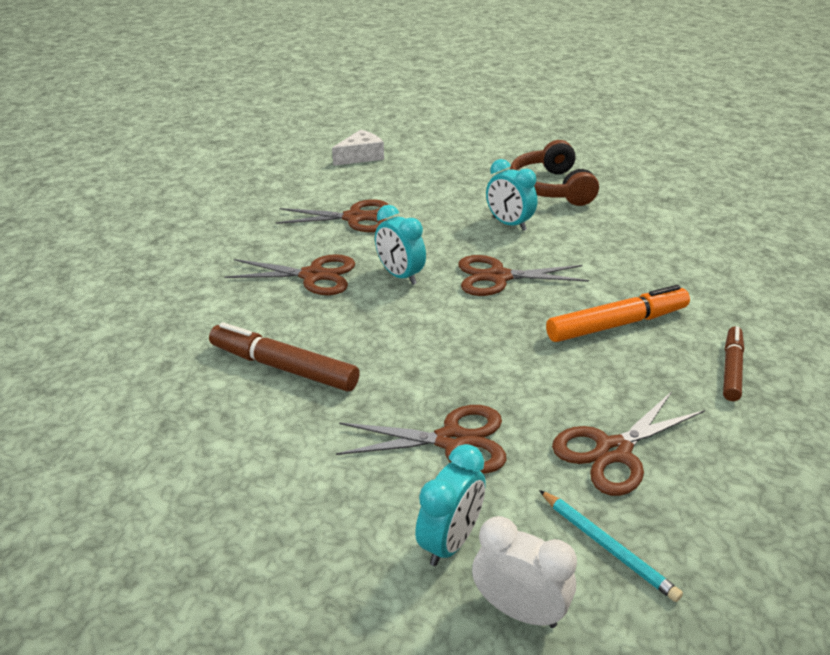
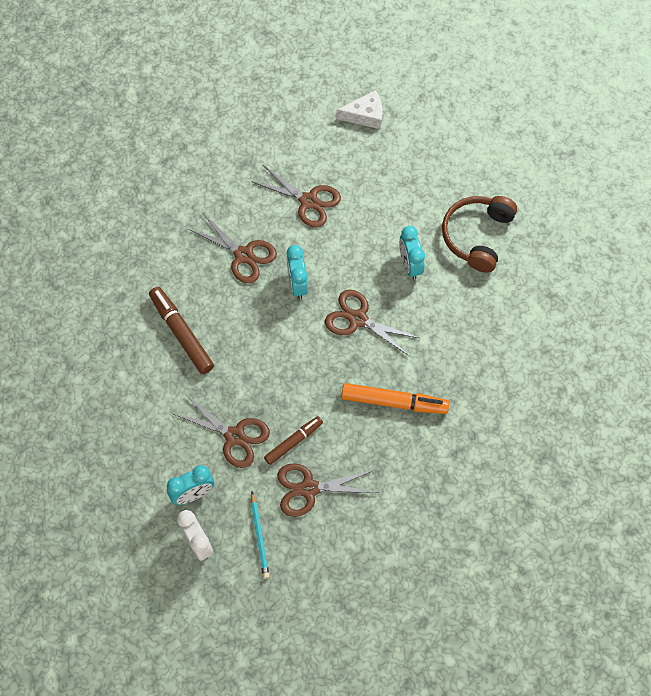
camera: 30 degrees right, 30 degrees up
brown marker [723,326,744,401] -> brown marker moved to [264,416,323,465]

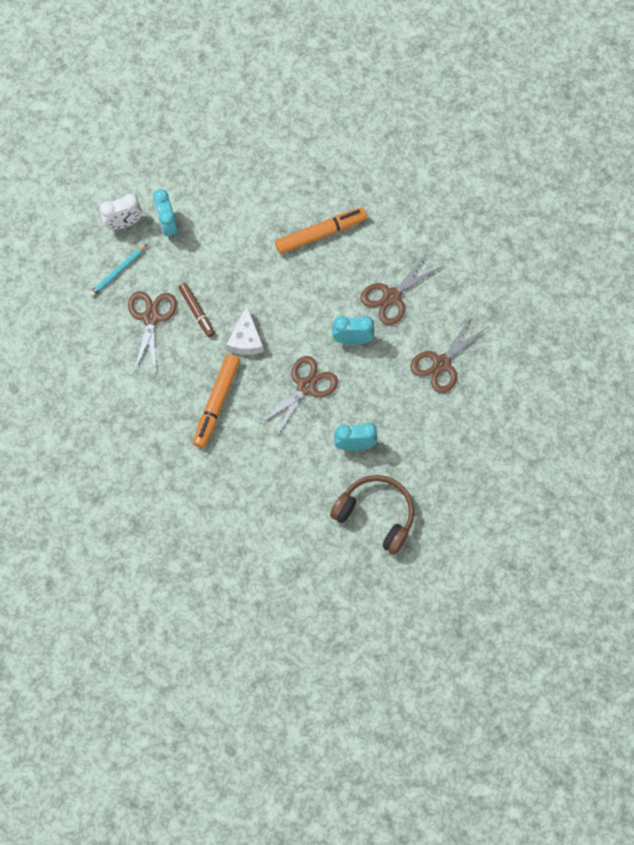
camera: 100 degrees right, 5 degrees up
brown marker [149,287,214,374] -> orange marker [275,207,367,254]
brown scissors [174,394,270,468] -> none
turquoise pencil [251,492,269,579] -> turquoise pencil turned 45 degrees counterclockwise [89,244,147,297]
white cheese [336,90,382,129] -> white cheese moved to [226,306,263,355]

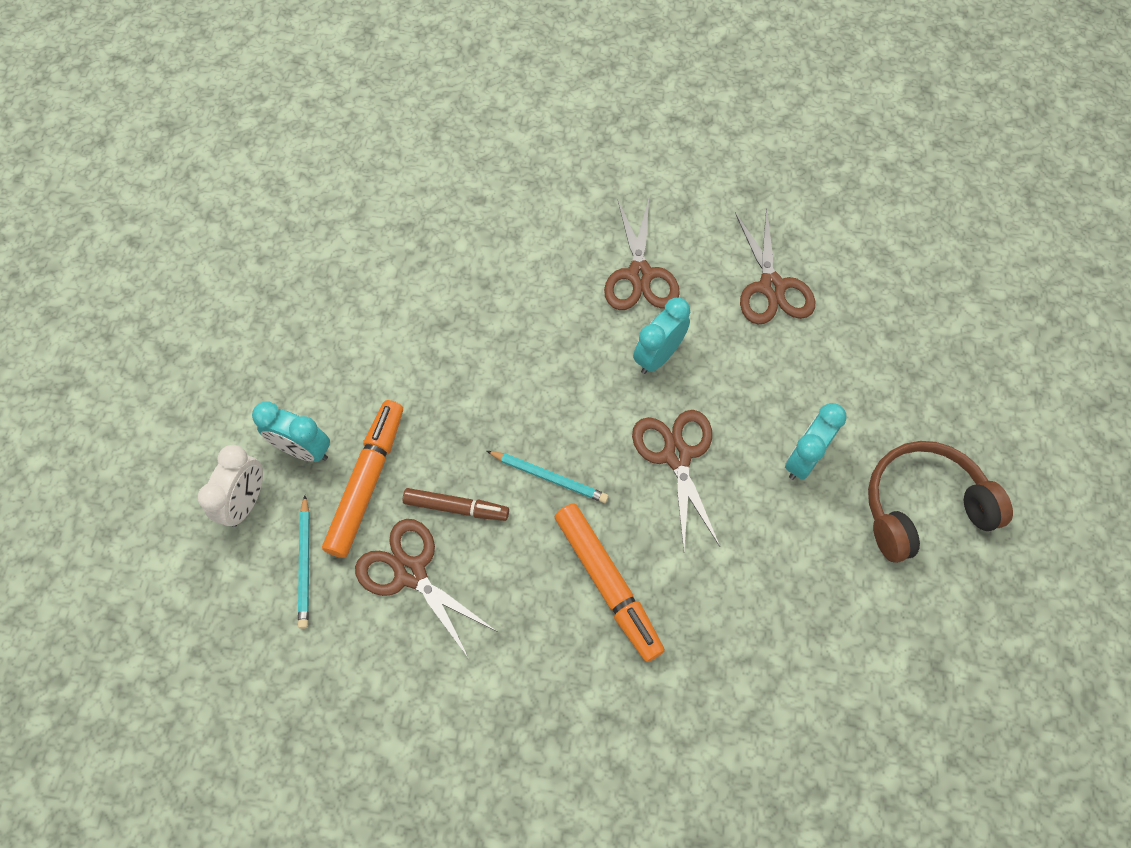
camera: 50 degrees left, 5 degrees down
white cheese [226,306,263,355] -> turquoise pencil [487,451,609,503]
orange marker [275,207,367,254] -> orange marker moved to [322,400,403,558]

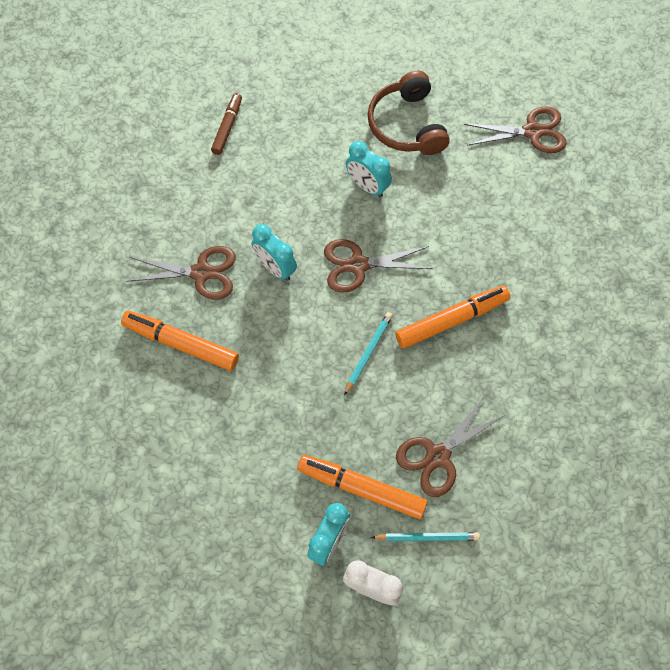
camera: 85 degrees left, 0 degrees up
brown marker [403,488,509,521] -> brown marker moved to [211,93,242,155]
brown scissors [735,207,815,324] -> brown scissors moved to [464,106,567,153]
none -> orange marker [121,311,239,371]

